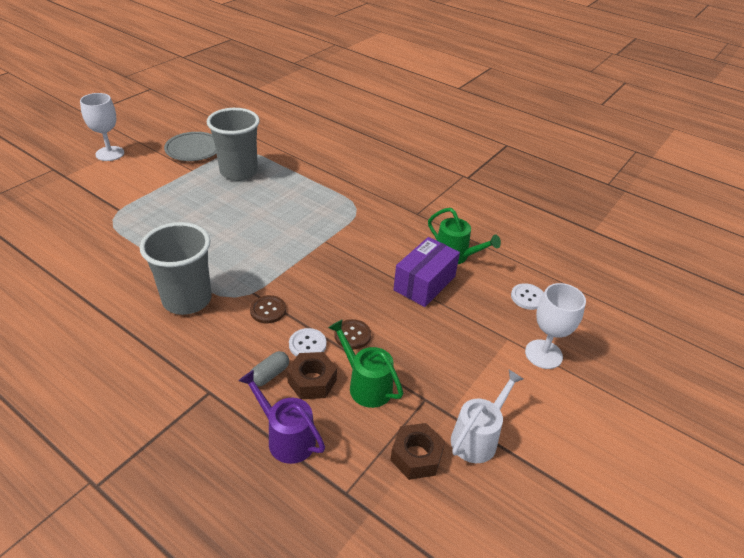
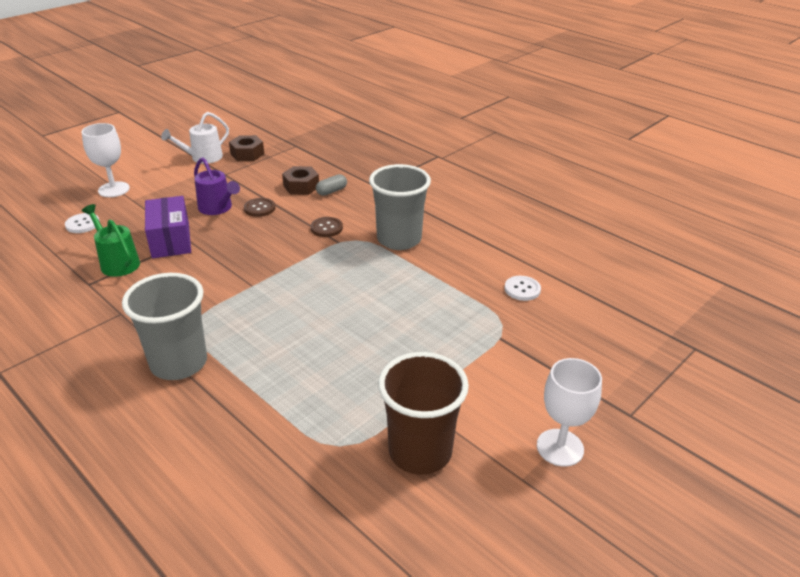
camera: 170 degrees left, 5 degrees down
grey plate [164,132,216,161] -> brown cup [378,352,469,475]
grey cup [207,108,260,181] -> grey cup moved to [122,273,207,380]
purple watering can [239,370,325,464] -> purple watering can moved to [194,157,240,215]
white button [289,328,326,357] -> white button moved to [504,276,541,301]
green watering can [328,320,403,408] -> none
purple box [393,237,460,307] -> purple box turned 60 degrees counterclockwise [145,196,191,258]

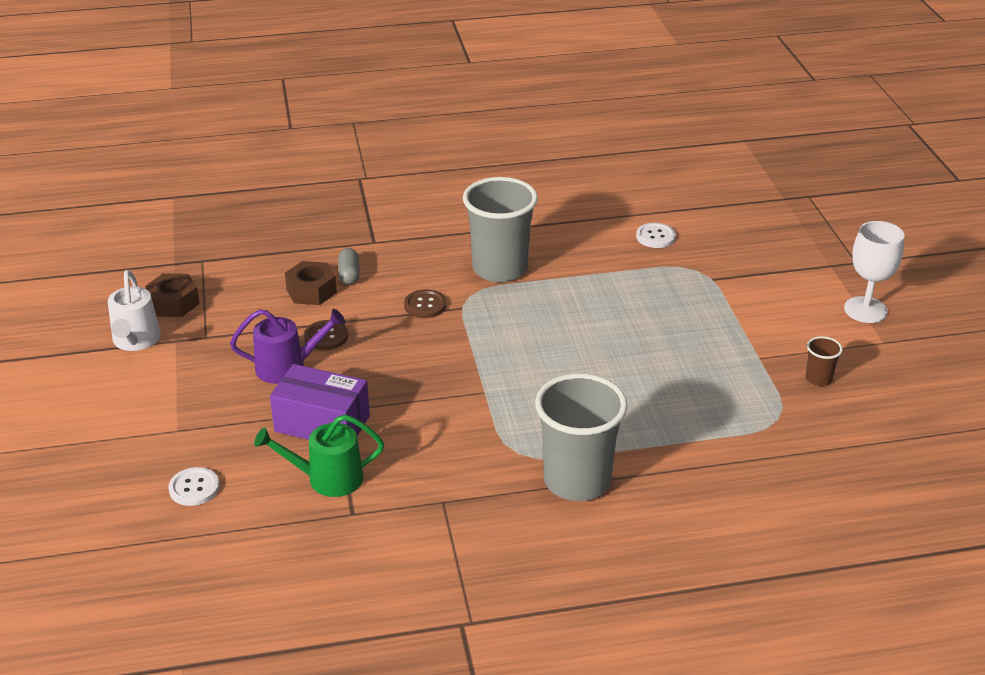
camera: 55 degrees left, 0 degrees up
white goblet [81,123,130,197] -> none
brown cup [378,352,469,475] -> brown cup [806,336,843,386], size x0.43

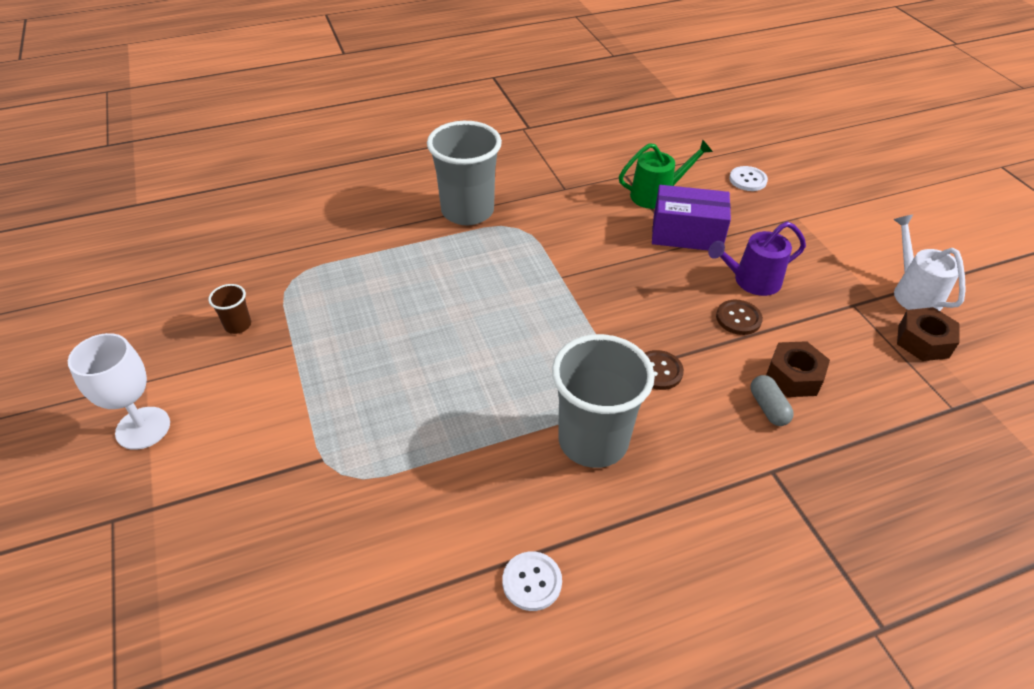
camera: 170 degrees right, 10 degrees up
white button [636,223,676,248] -> white button moved to [502,551,562,611]

